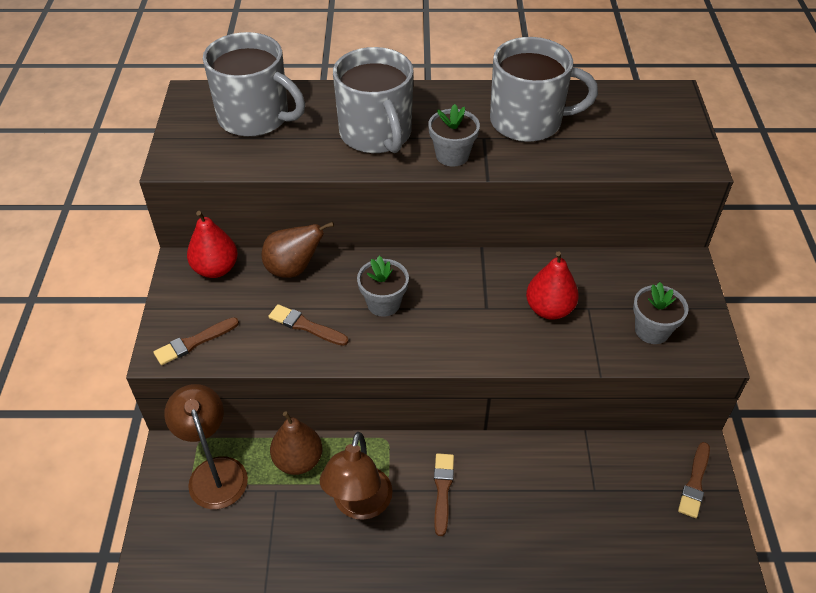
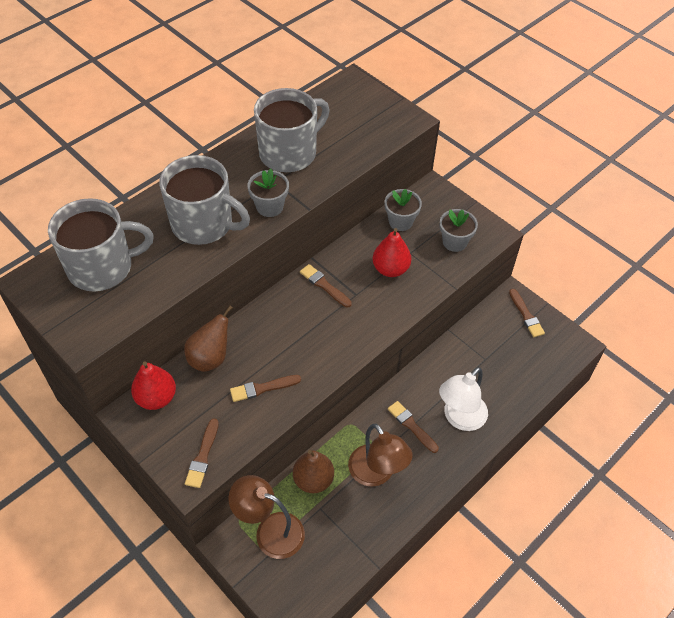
camera: 45 degrees left, 5 degrees up
grey flower pot [357,256,409,317] -> grey flower pot moved to [385,189,422,231]
none -> brown brush [300,264,352,307]
none -> white lamp [439,367,488,431]

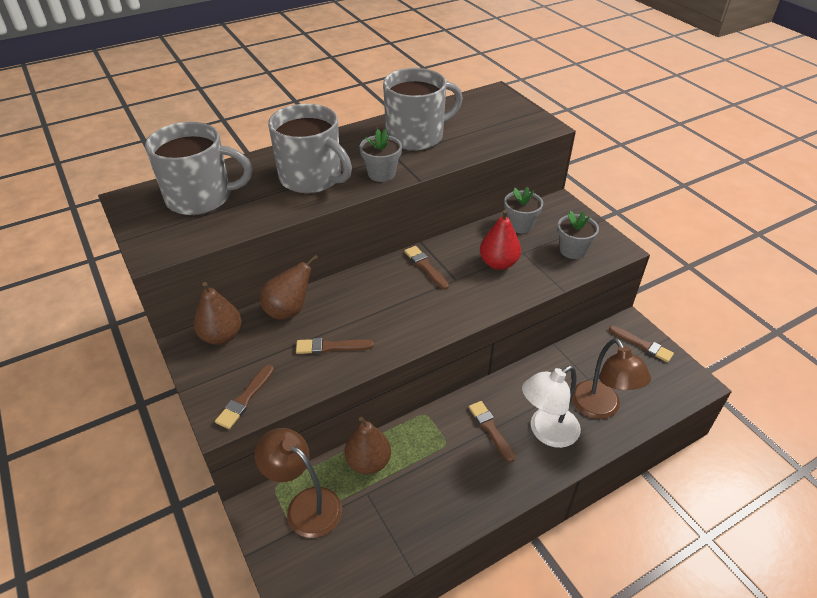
camera: 15 degrees right, 10 degrees down
red pear [131,361,176,410] -> brown pear [194,282,242,345]
brown lamp [348,424,413,487] -> brown lamp moved to [572,338,651,419]
brown brush [509,289,545,337] -> brown brush turned 45 degrees counterclockwise [609,326,674,362]

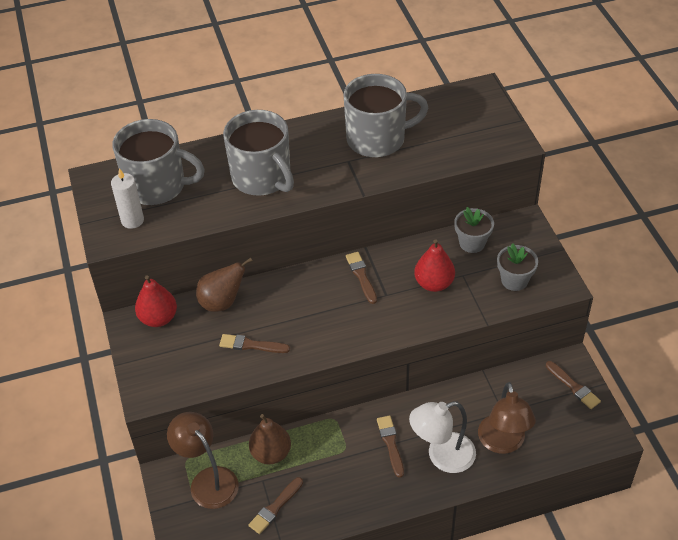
camera: 15 degrees right, 5 degrees up
brown pear [194,282,242,345] -> red pear [135,276,177,327]
brown brush [215,365,274,429] -> brown brush moved to [248,477,303,534]
grey flower pot [360,129,402,182] -> none
none -> white candle [111,168,144,229]

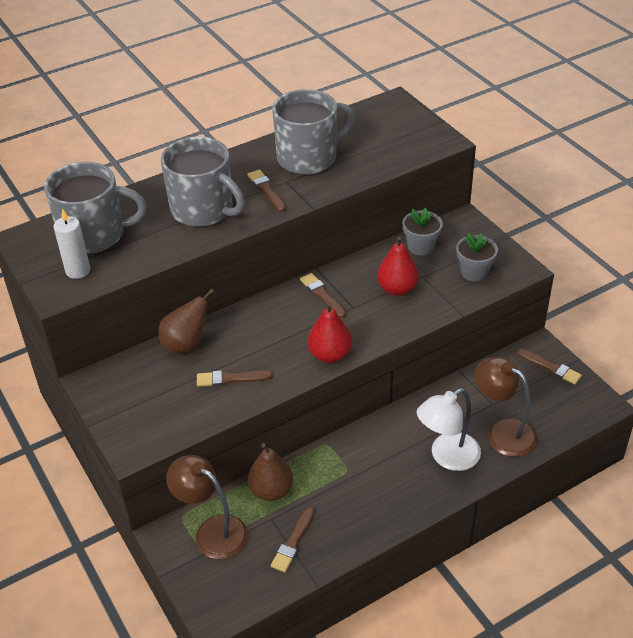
camera: 15 degrees left, 5 degrees down
red pear [135,276,177,327] -> red pear moved to [308,302,352,363]
brown brush [377,416,404,478] -> brown brush moved to [247,169,286,212]
brown lamp [478,382,536,454] -> brown lamp turned 150 degrees clockwise [475,357,537,457]

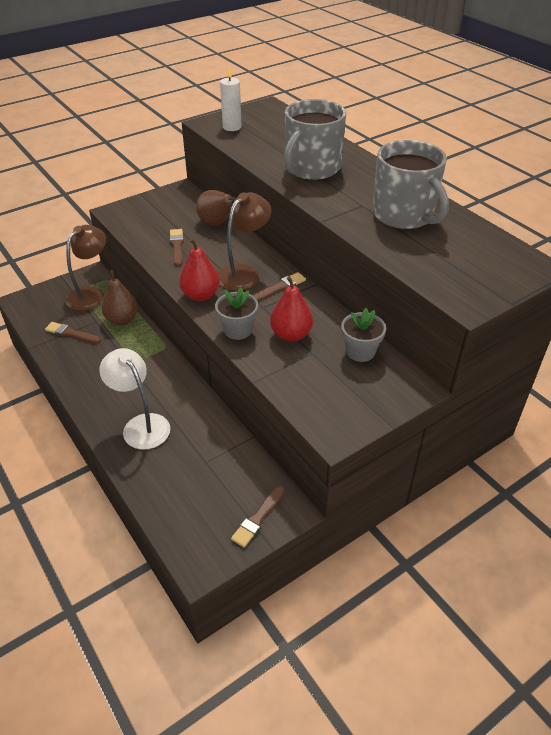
camera: 85 degrees right, 0 degrees up
grey mug [44,162,147,254] -> none
brown brush [247,169,286,212] -> none
grey flower pot [456,233,498,282] -> grey flower pot moved to [215,287,258,340]
brown lamp [475,357,537,457] -> brown lamp moved to [218,192,271,291]

